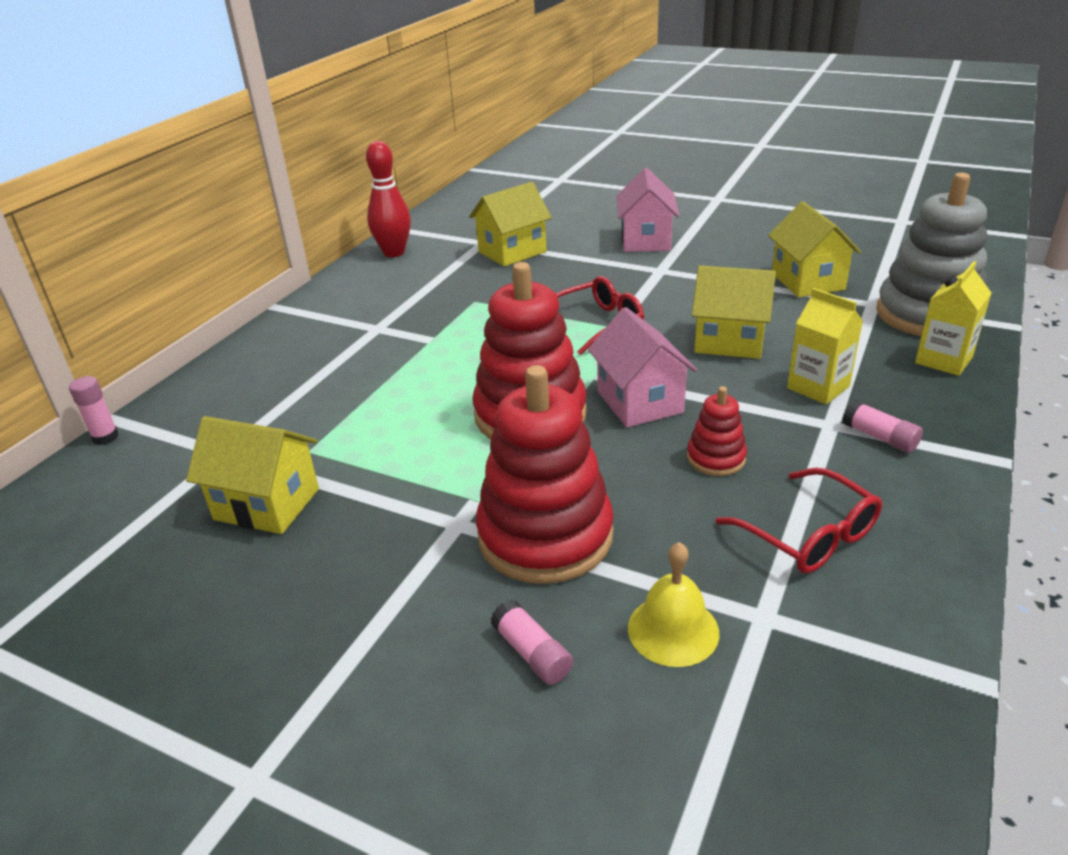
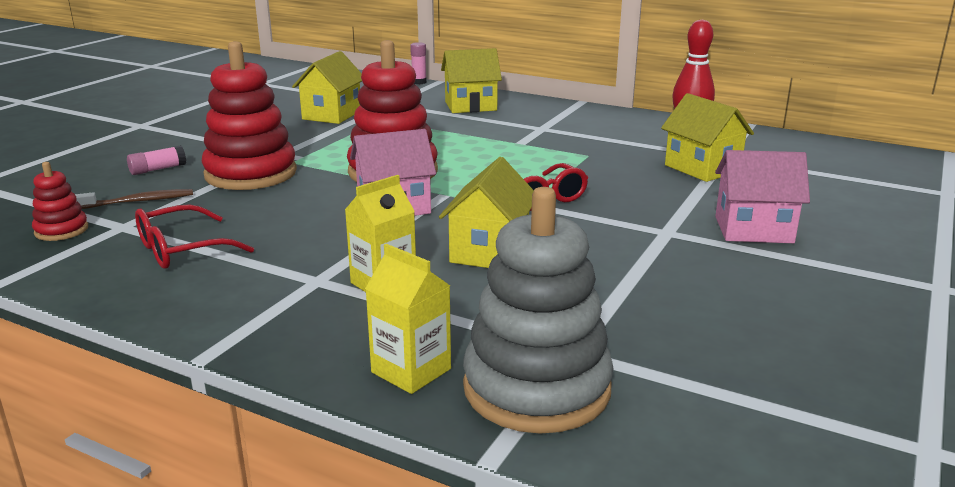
camera: 90 degrees right, 10 degrees down
yellow bell [628,542,719,667] -> brown toothbrush [75,189,193,209]
red stacking toy [687,386,747,476] -> red stacking toy moved to [32,162,88,241]
yellow house [768,201,861,297] -> yellow house moved to [441,48,502,113]
pink glue stick [843,400,923,453] -> none

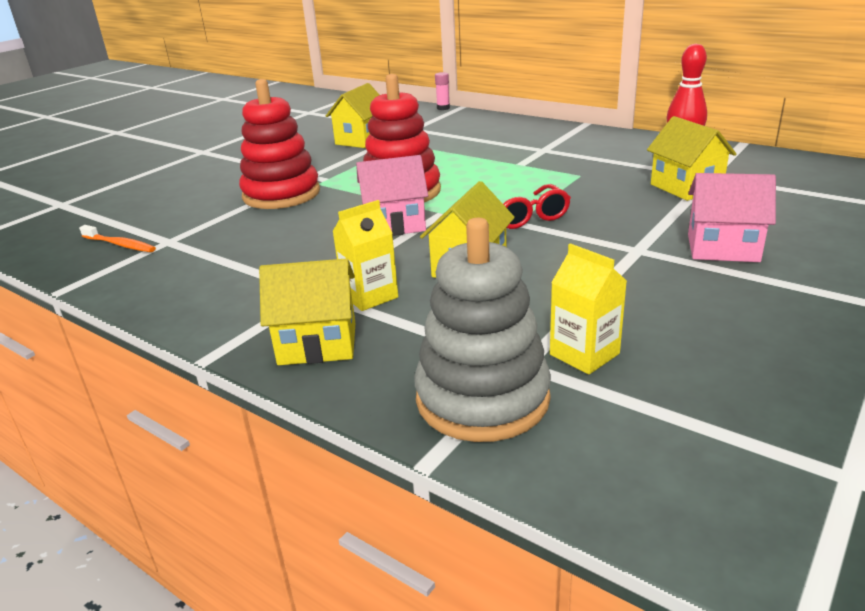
camera: 10 degrees right, 5 degrees up
red stacking toy [32,162,88,241] -> orange toothbrush [79,225,156,252]
brown toothbrush [75,189,193,209] -> none
pink glue stick [127,145,186,175] -> none
red glasses [135,204,254,269] -> none
yellow carton [365,244,451,394] -> yellow carton moved to [550,243,627,374]
yellow house [441,48,502,113] -> yellow house moved to [259,258,355,365]

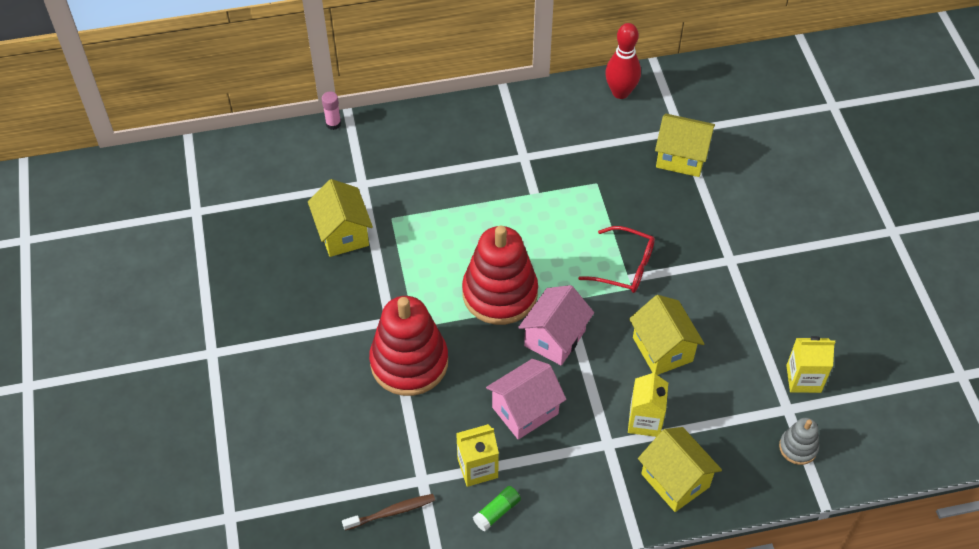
camera: 50 degrees left, 25 degrees up
orange toothbrush [79,225,156,252] -> brown toothbrush [342,494,435,531]
yellow house [259,258,355,365] -> yellow house turned 75 degrees counterclockwise [638,427,722,512]
grey stacking toy [414,218,551,442] -> grey stacking toy [779,418,819,465], size x0.47
pink house [688,173,776,262] -> pink house moved to [486,359,566,440]
none -> yellow carton [456,424,499,487]
none -> green glue stick [473,486,521,532]

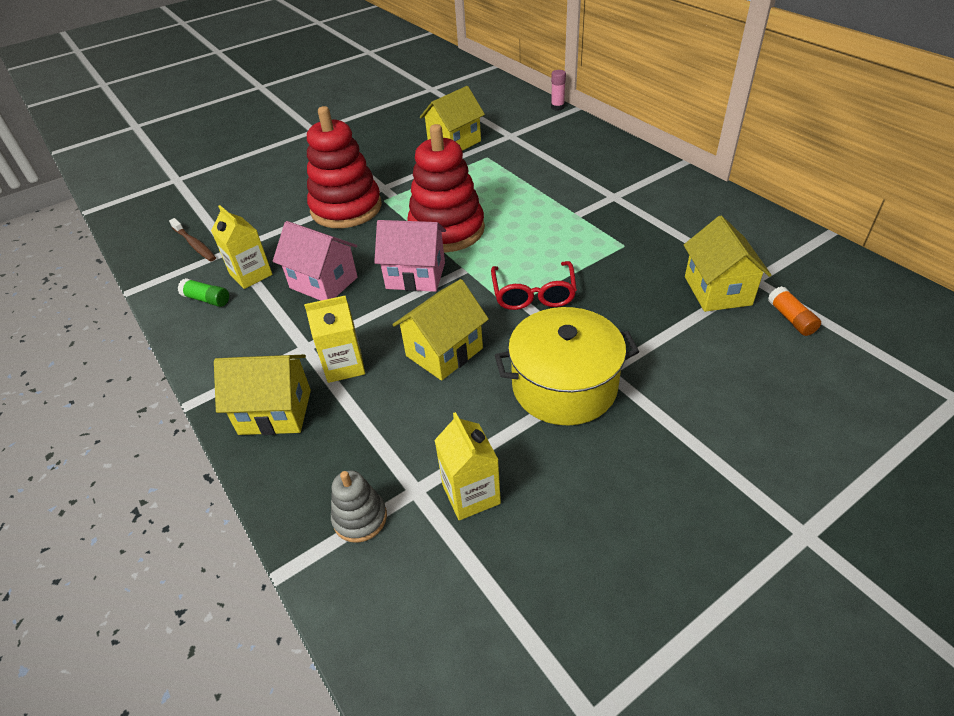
camera: 70 degrees right, 10 degrees down
red bowling pin [605,23,641,99] -> none
yellow house [638,427,722,512] -> yellow house turned 60 degrees clockwise [214,355,311,435]
none -> yellow pot [495,307,639,425]
none -> orange glue stick [768,286,821,336]

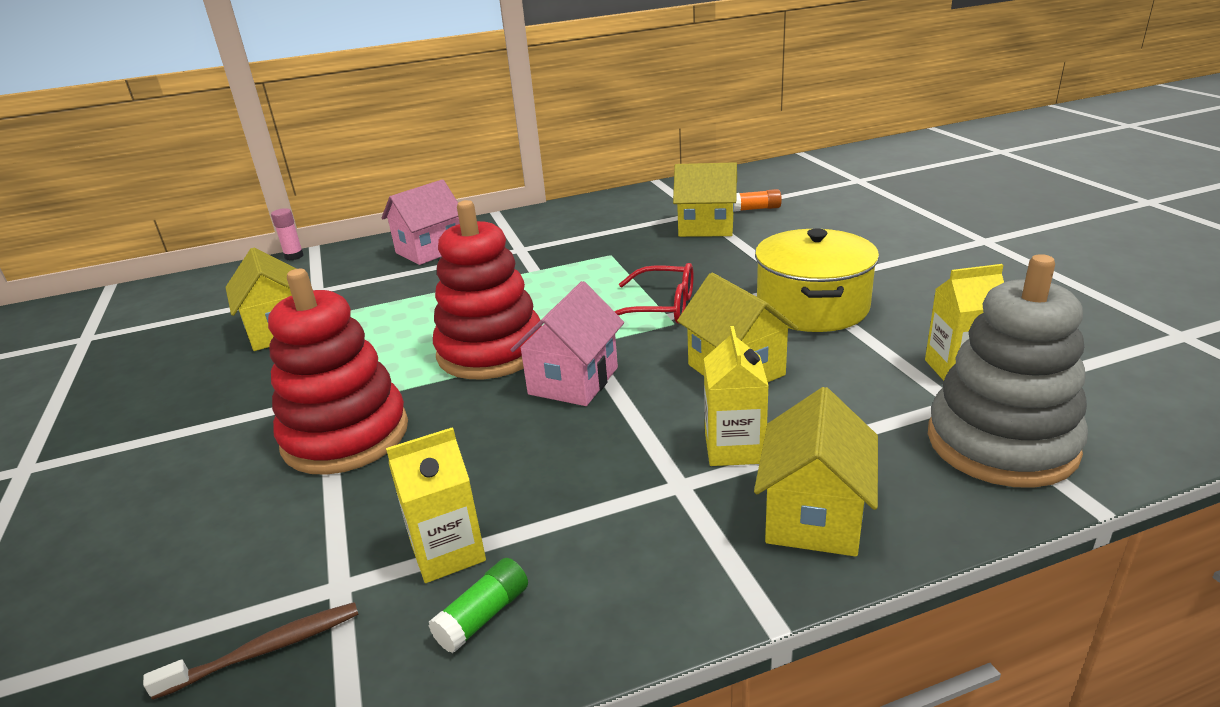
camera: 75 degrees left, 15 degrees down
pink house [273,221,358,301] -> pink house moved to [382,179,460,265]
grey stacking toy [331,470,387,543] -> grey stacking toy [928,254,1088,488], size x2.11

